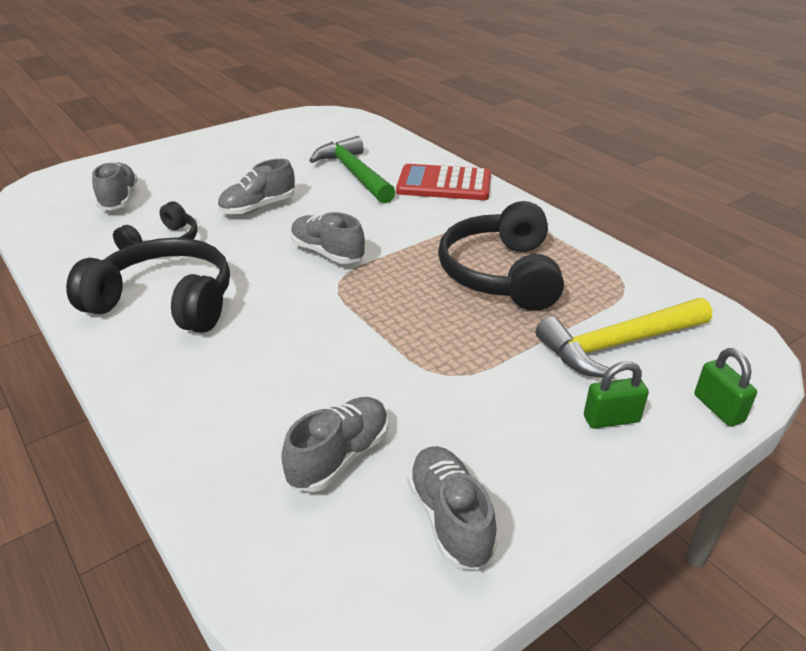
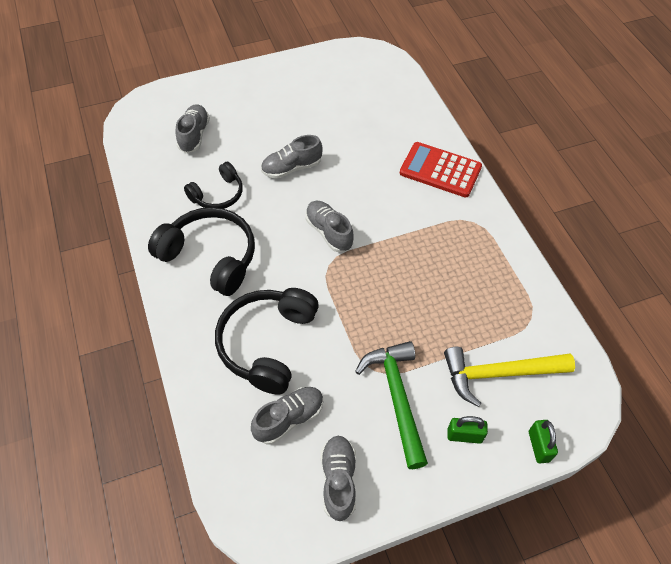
camera: 15 degrees right, 20 degrees up
green hammer [309,136,395,204] -> green hammer moved to [355,341,428,469]
black headphones [438,201,564,311] -> black headphones moved to [215,288,319,395]

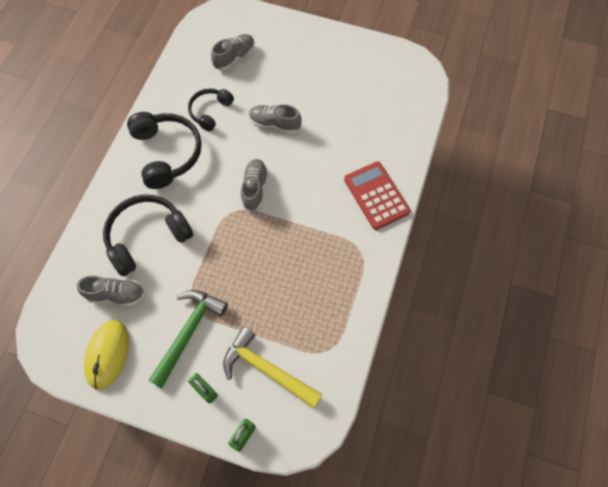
camera: 40 degrees right, 10 degrees up
black headphones [184,162,243,209] -> black headphones turned 120 degrees clockwise [188,88,234,131]
grey shoe [321,436,356,521] -> yellow mouse [84,320,129,390]

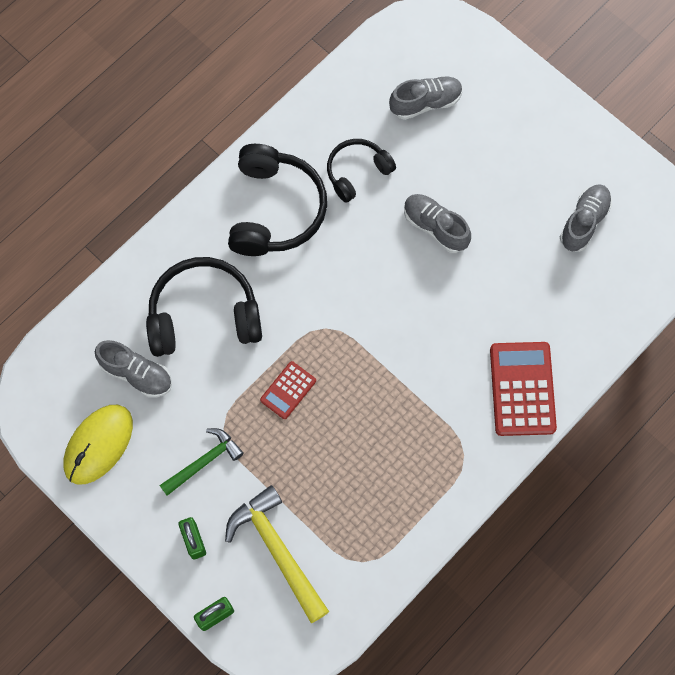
camera: 25 degrees right, 5 degrees up
green hammer [148,290,228,388] -> green hammer [159,428,244,496], size x0.64
grey shoe [241,159,268,211] -> grey shoe moved to [560,184,612,252]
none -> red calculator [260,361,316,419]

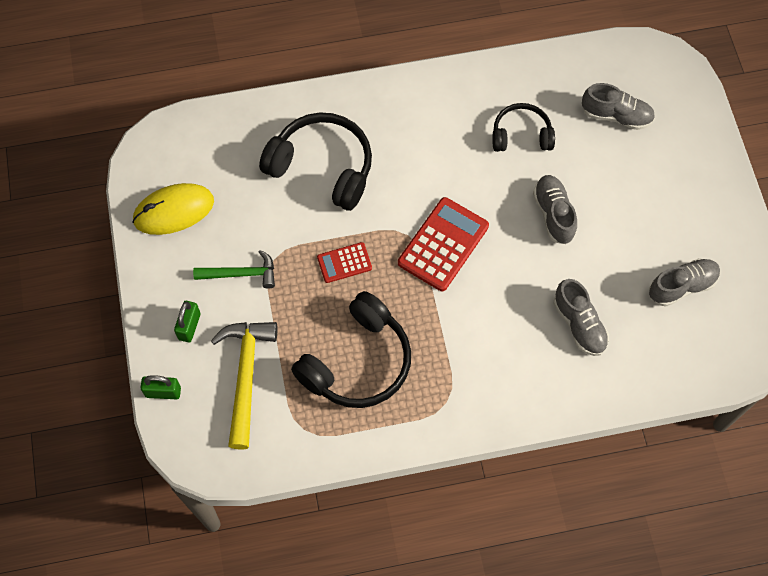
camera: 35 degrees right, 5 degrees down
grey shoe [95,340,172,398] -> grey shoe moved to [554,279,609,356]
black headphones [228,144,327,256] -> black headphones moved to [291,291,411,408]
red calculator [490,342,557,436] -> red calculator moved to [398,197,489,291]

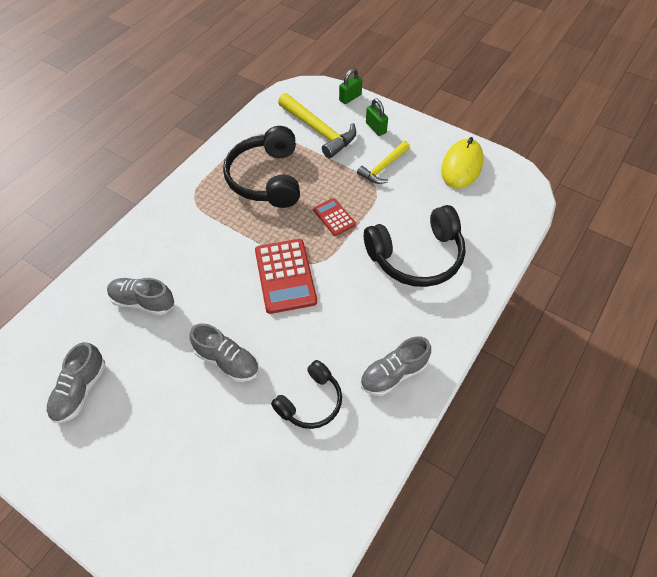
camera: 135 degrees right, 10 degrees down
green hammer [193,250,275,288] -> yellow hammer [357,141,410,184]
red calculator [317,242,372,283] -> red calculator turned 60 degrees counterclockwise [313,198,356,236]
grey shoe [582,83,655,130] -> grey shoe moved to [360,336,431,396]

